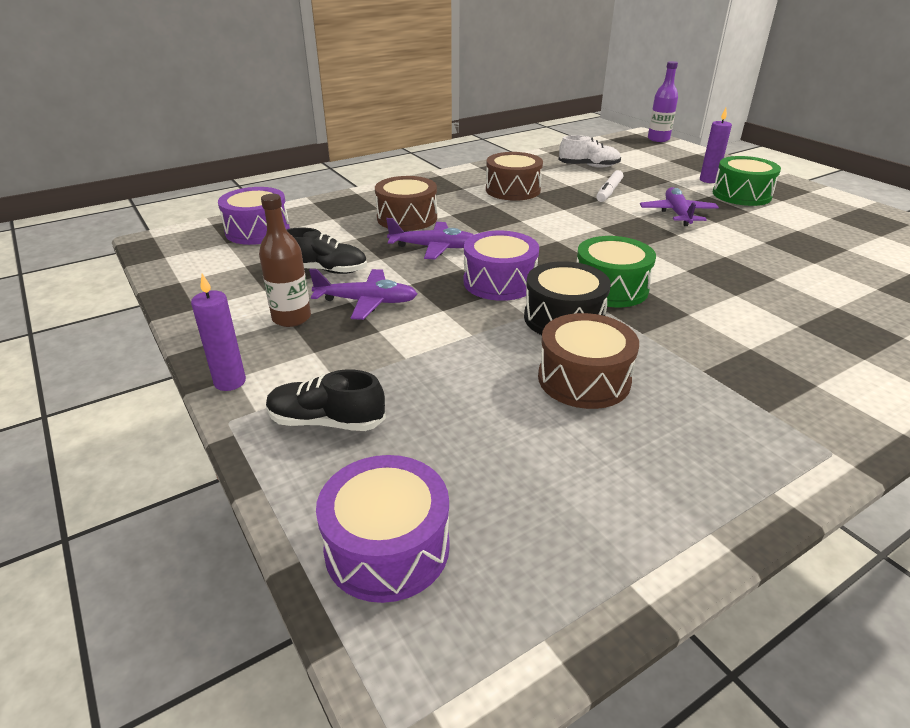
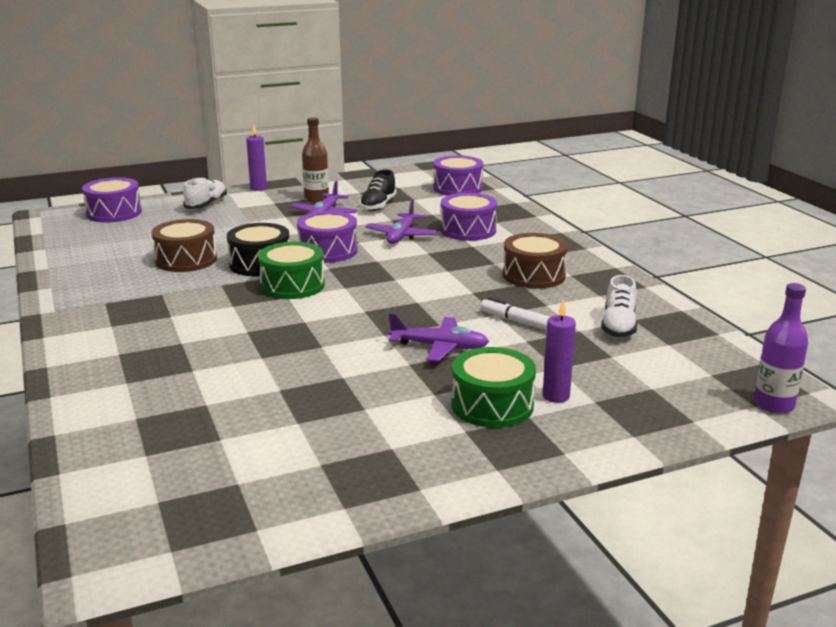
camera: 100 degrees right, 10 degrees down
black shoe [266,369,386,431] -> white shoe [183,177,227,209]
brown drum [375,176,437,231] -> purple drum [441,193,497,241]

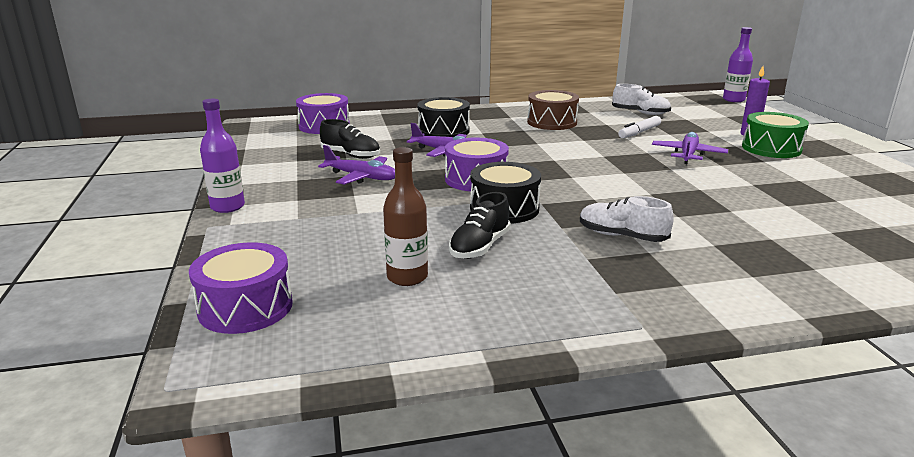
camera: 80 degrees left, 0 degrees up
brown drum [152,219,217,272] -> black shoe [449,192,511,259]
white shoe [183,177,227,209] -> white shoe moved to [580,196,674,242]
purple candle [246,125,267,191] -> purple bottle [200,99,245,213]
green drum [258,242,325,299] -> none
brown bottle [302,117,329,202] -> brown bottle moved to [383,147,428,286]
purple drum [441,193,497,241] -> black drum [418,97,470,137]

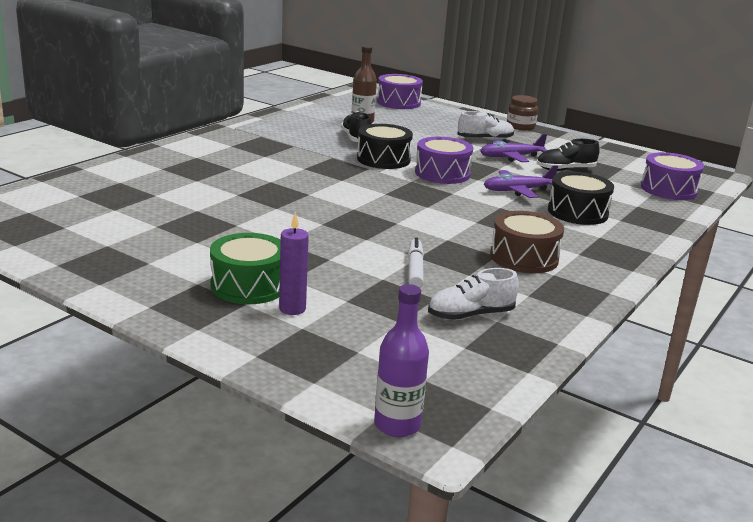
camera: 135 degrees right, 0 degrees up
purple bottle [200,99,245,213] -> brown jar [507,95,538,130]
white shoe [580,196,674,242] -> white shoe moved to [457,111,514,140]
purple plane [652,132,728,164] -> none

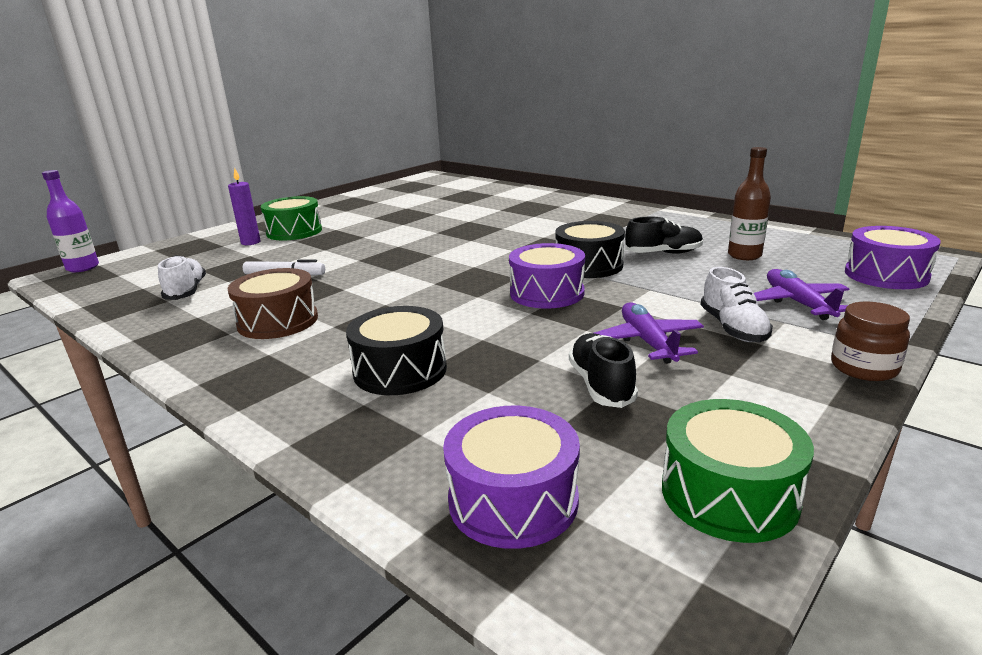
camera: 100 degrees right, 0 degrees up
purple plane [484,165,558,198] -> purple plane moved to [754,269,849,320]
none -> green drum [662,399,814,543]

